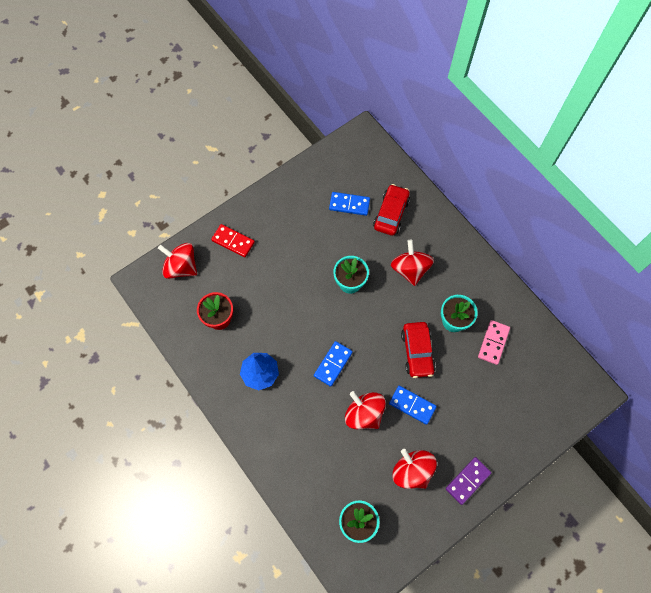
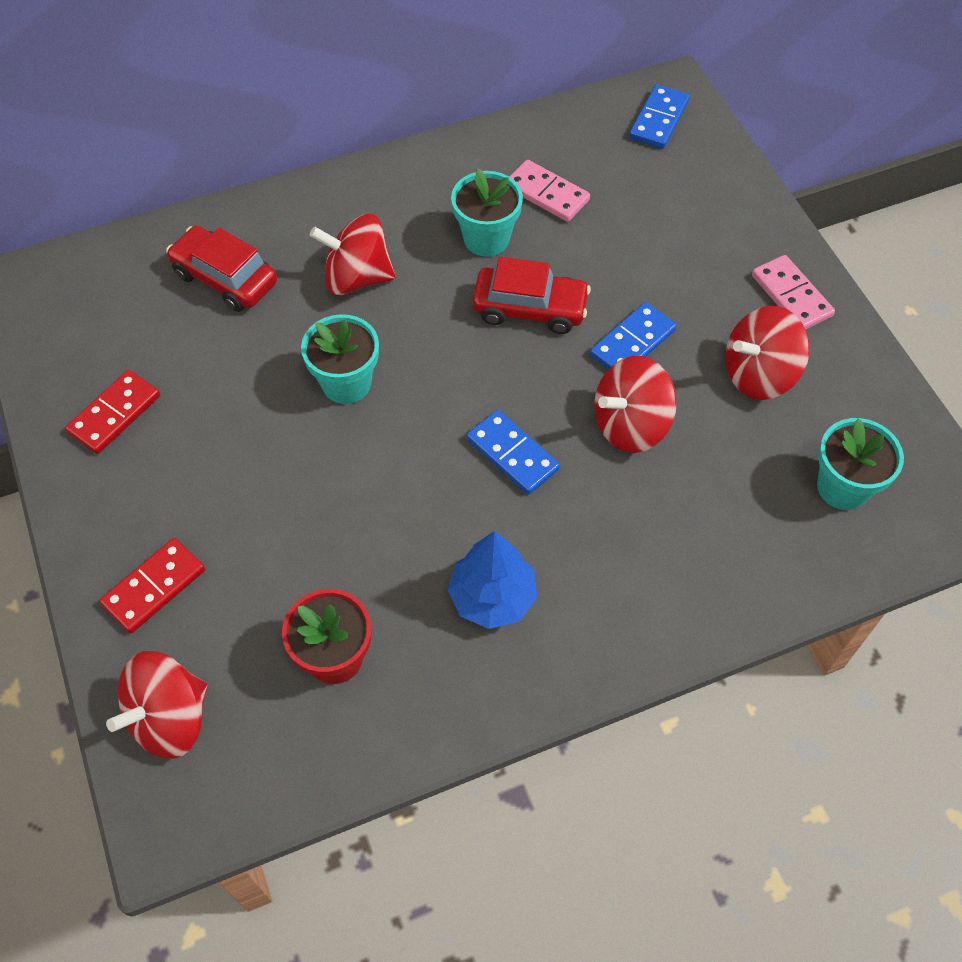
camera: 75 degrees left, 10 degrees down
blue domino [329,192,370,216] -> blue domino moved to [629,84,690,149]
purple domino [446,457,491,505] -> pink domino [752,255,835,330]
none -> red domino [65,370,160,454]

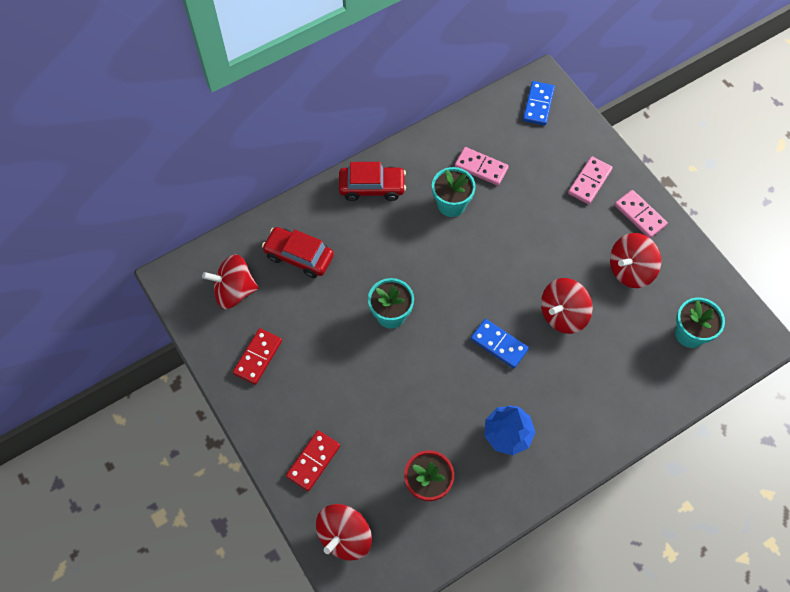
camera: 10 degrees left, 5 degrees up
red spinning top [310,214,396,295] -> red spinning top moved to [202,254,259,309]
red car [472,257,591,334] -> red car moved to [339,162,406,201]
blue domino [590,302,677,369] -> none
none -> pink domino [568,156,613,204]

